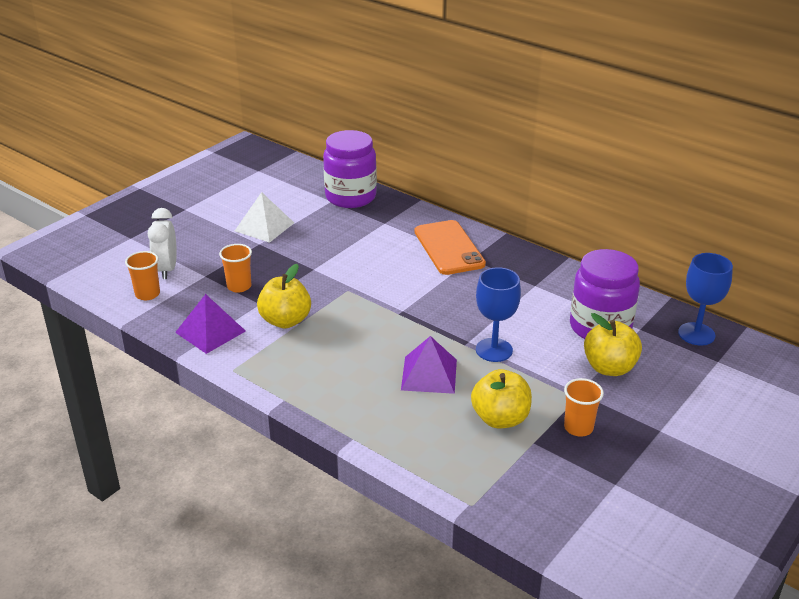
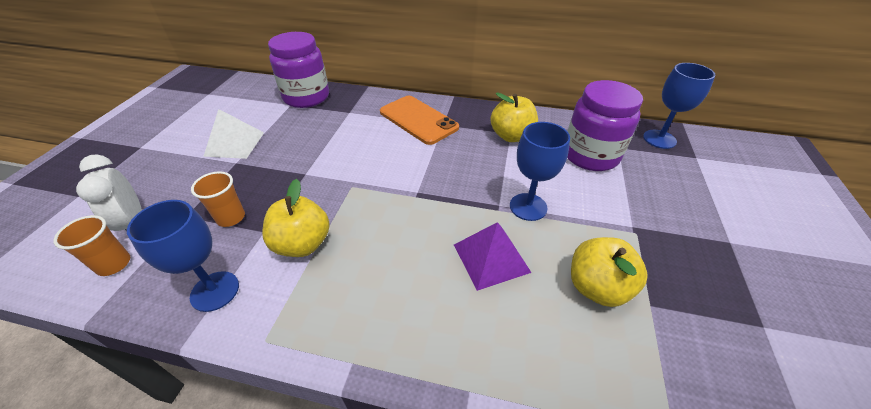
camera: 25 degrees left, 10 degrees up
purple pyramid [175,294,246,354] -> blue goblet [127,200,239,312]
orange cup [564,378,604,437] -> none
yellow apple [584,313,642,376] -> yellow apple moved to [490,92,538,142]

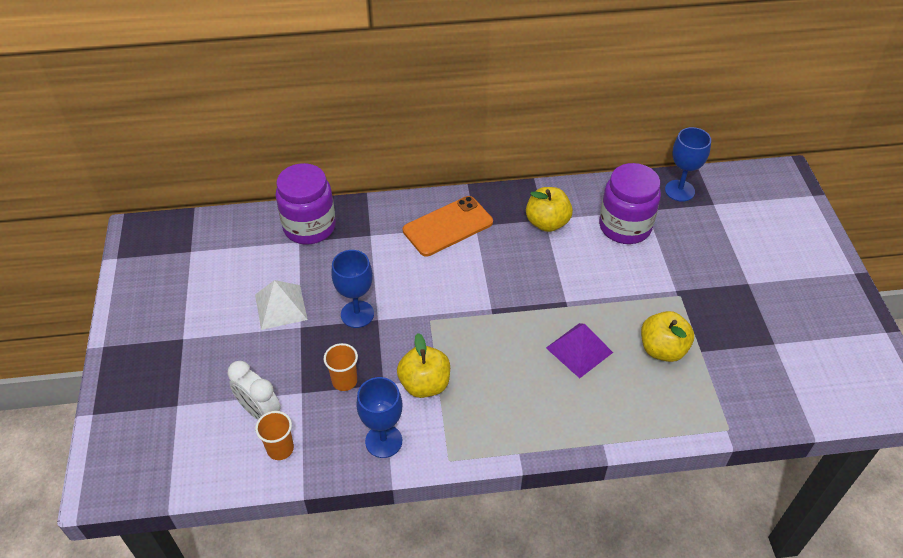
camera: 20 degrees left, 5 degrees up
orange phone [380,96,459,145] -> orange phone turned 60 degrees counterclockwise [403,196,493,256]
blue goblet [510,122,570,221] -> blue goblet moved to [331,250,374,328]

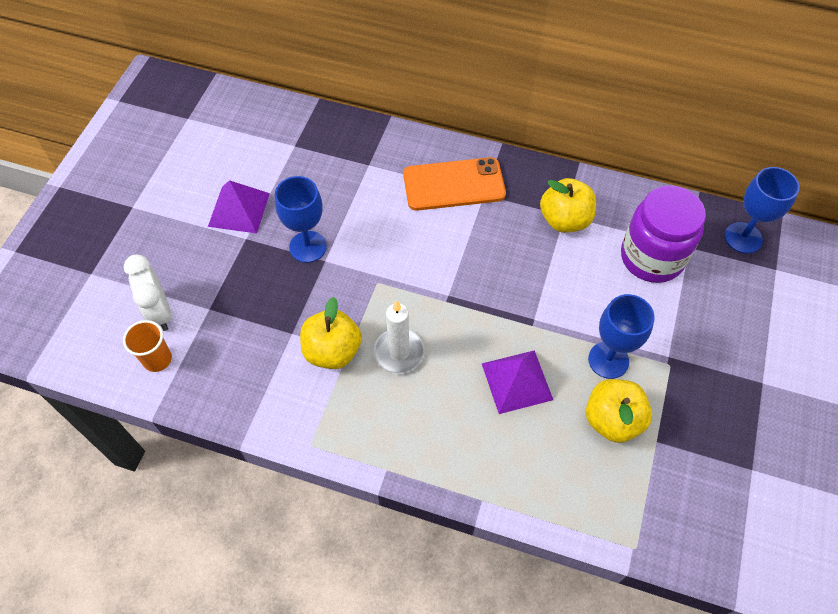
camera: 25 degrees right, 10 degrees up
white pyramid [255,280,308,330] -> purple pyramid [208,180,270,234]
purple jar [276,163,336,245] -> none
orange cup [324,343,358,391] -> none
blue goblet [356,377,402,458] -> blue goblet moved to [588,294,655,379]
none -> white candle [373,300,425,374]

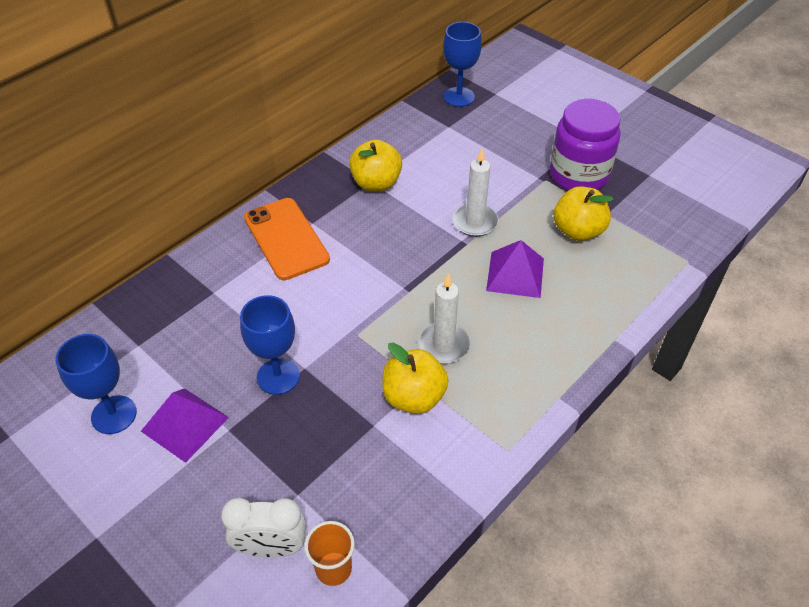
camera: 65 degrees left, 10 degrees down
orange phone [403,157,506,211] -> orange phone turned 45 degrees counterclockwise [244,198,330,280]
blue goblet [588,294,655,379] -> blue goblet moved to [55,334,137,434]
purple jar [621,186,706,283] -> purple jar moved to [550,99,620,190]
none -> white candle [452,149,499,237]

